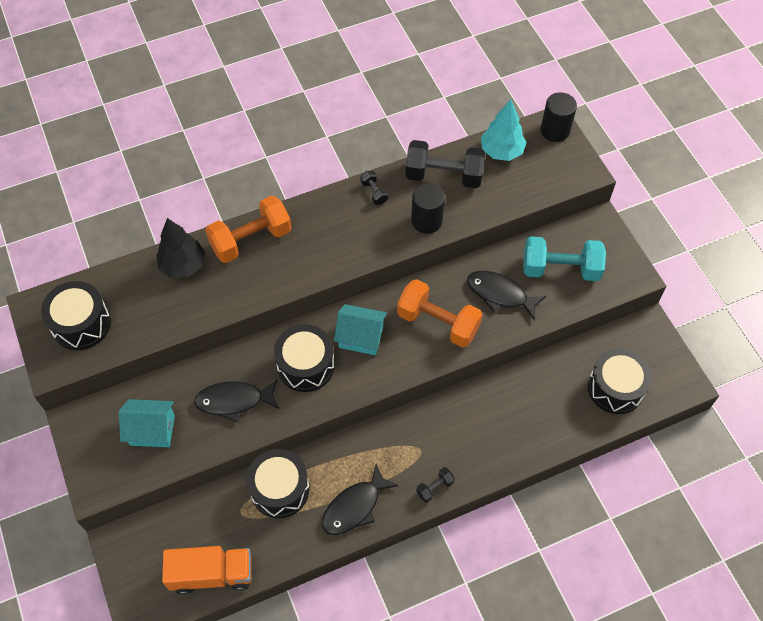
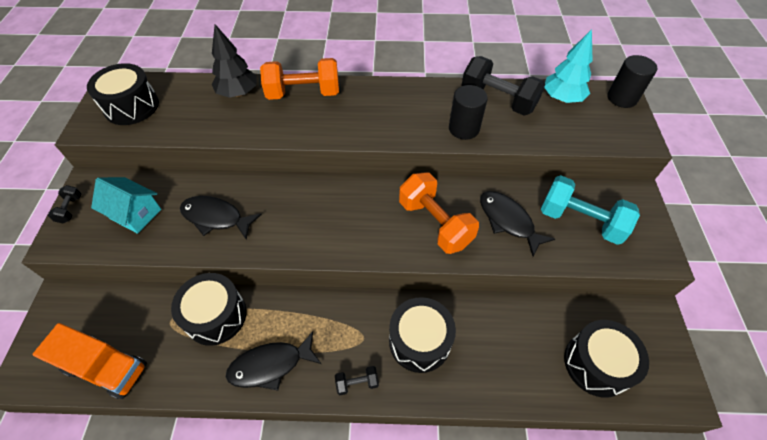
camera: 25 degrees right, 5 degrees down
black drum [274,324,335,392] -> black drum moved to [389,297,456,373]
turquoise house [334,304,387,355] -> none
black dumbbell [360,171,388,205] -> black dumbbell moved to [48,185,81,223]

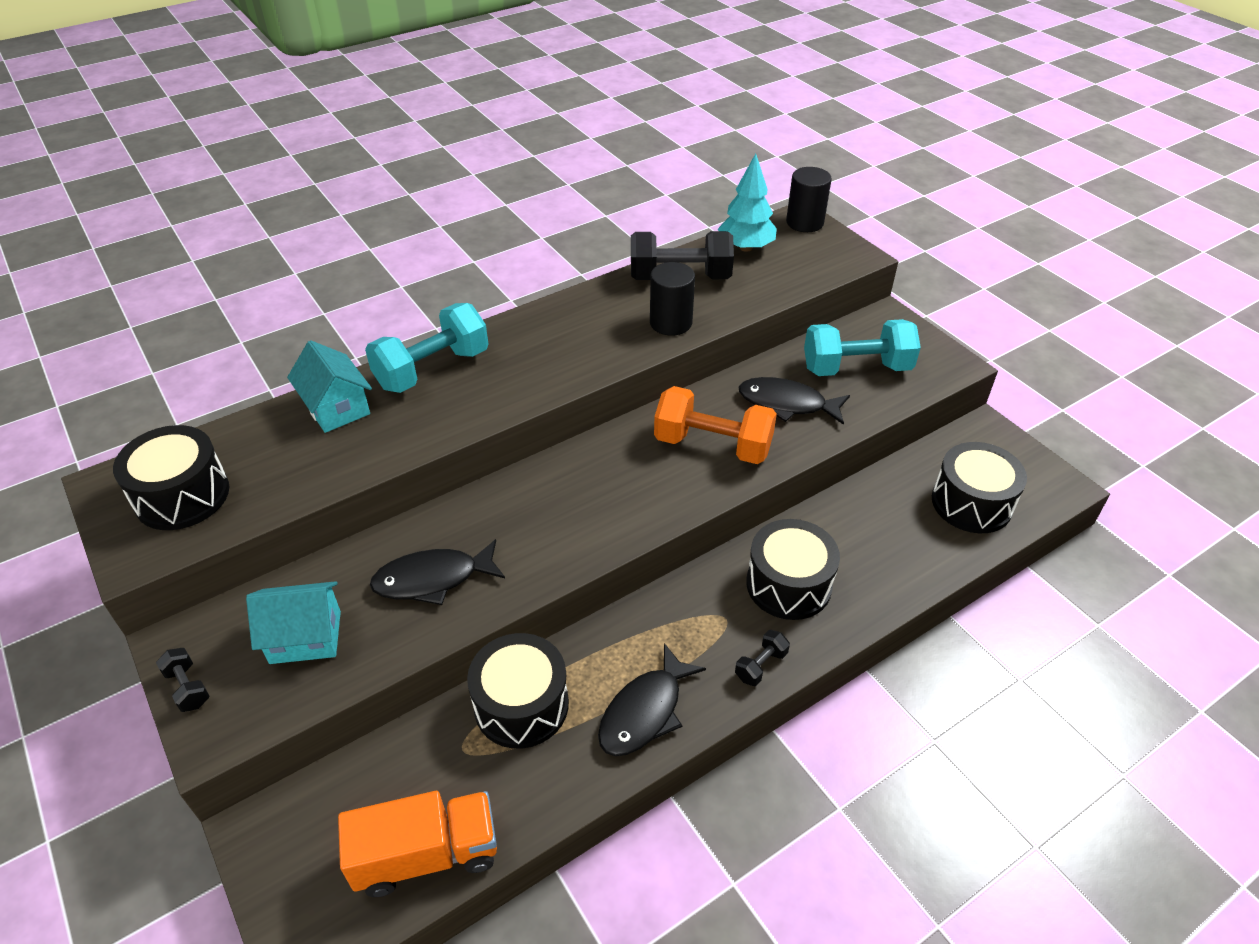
camera: 35 degrees left, 10 degrees down
black tree [212,24,257,98] -> turquoise house [287,340,372,433]
orange dumbbell [260,58,339,100] -> turquoise dumbbell [365,303,488,393]

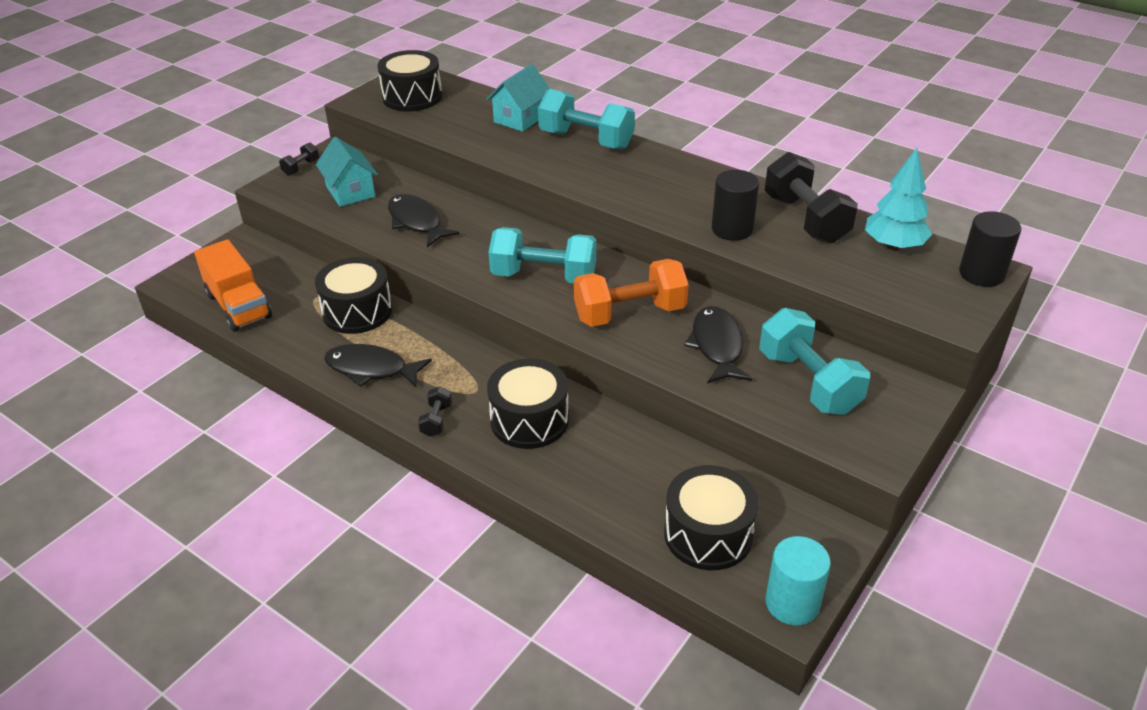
camera: 70 degrees right, 5 degrees down
orange dumbbell [654,386,777,464] -> orange dumbbell turned 75 degrees clockwise [574,259,689,327]
black dumbbell [735,630,790,686] -> black dumbbell turned 75 degrees clockwise [418,386,452,437]
none -> turquoise dumbbell [489,227,597,283]
none -> turquoise cylinder [765,536,831,625]

